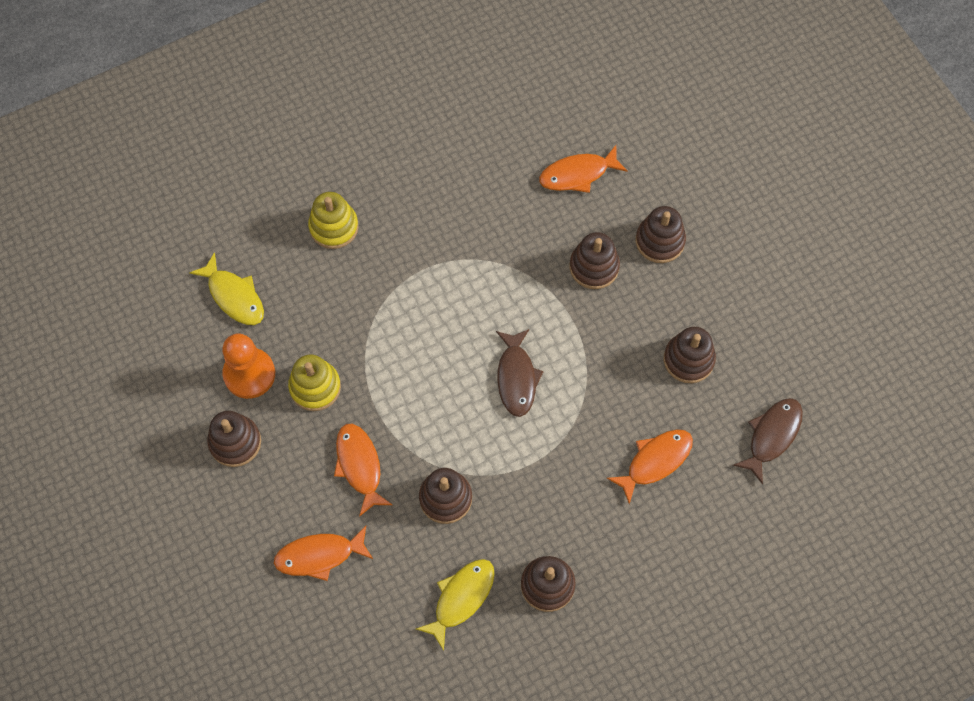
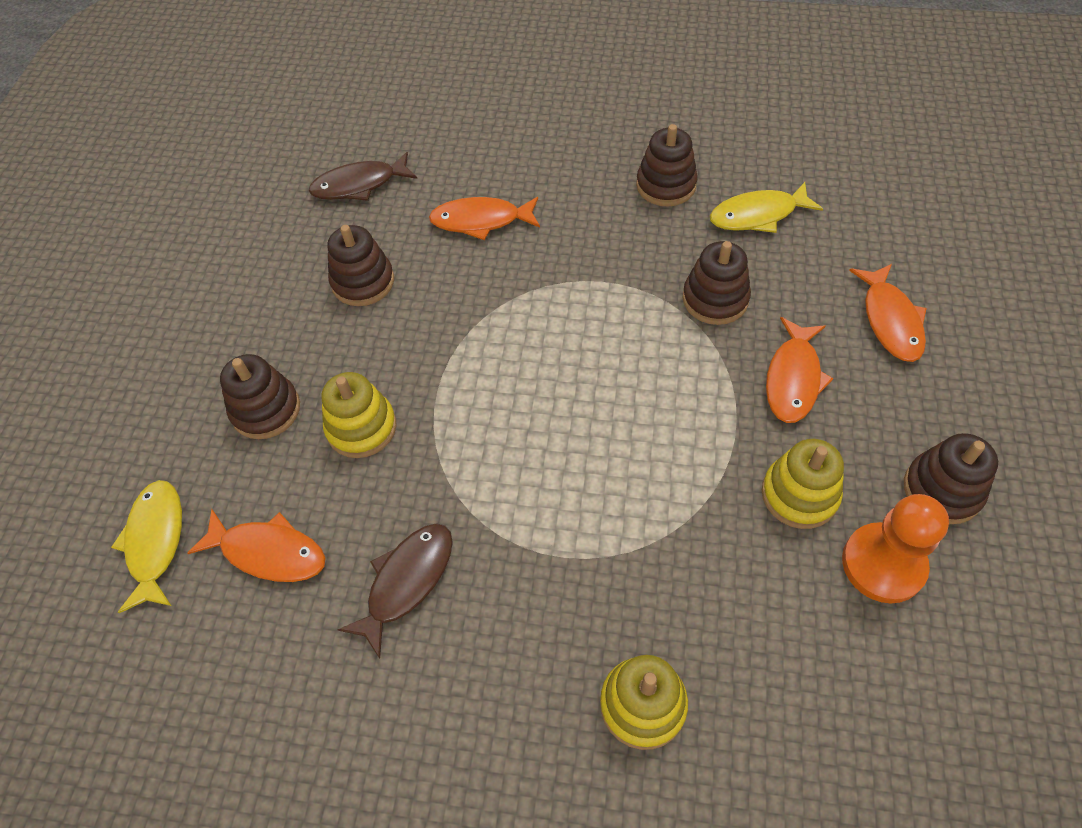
camera: 140 degrees left, 10 degrees down
yellow fish [189,252,264,325] -> yellow fish moved to [111,480,182,613]
orange fish [274,526,373,581] -> orange fish turned 60 degrees clockwise [849,264,927,362]
brown fish [496,329,544,417] -> brown fish moved to [337,523,453,658]
brown stacking toy [570,232,620,289] -> yellow stacking toy [322,372,396,458]

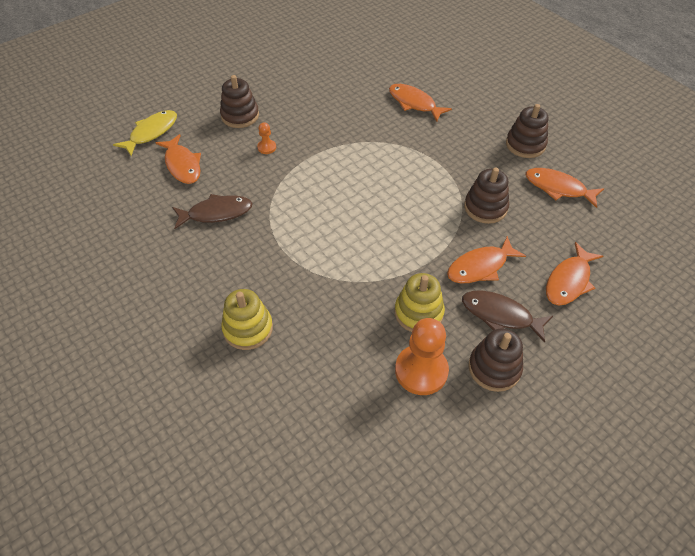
camera: 40 degrees right, 5 degrees down
brown fish [309,152,417,201] -> brown fish moved to [462,291,553,343]
yellow stacking toy [322,372,396,458] -> orange pawn [257,122,276,154]
brown stacking toy [327,225,394,306] -> none
yellow fish [710,182,823,233] -> orange fish [526,168,604,208]

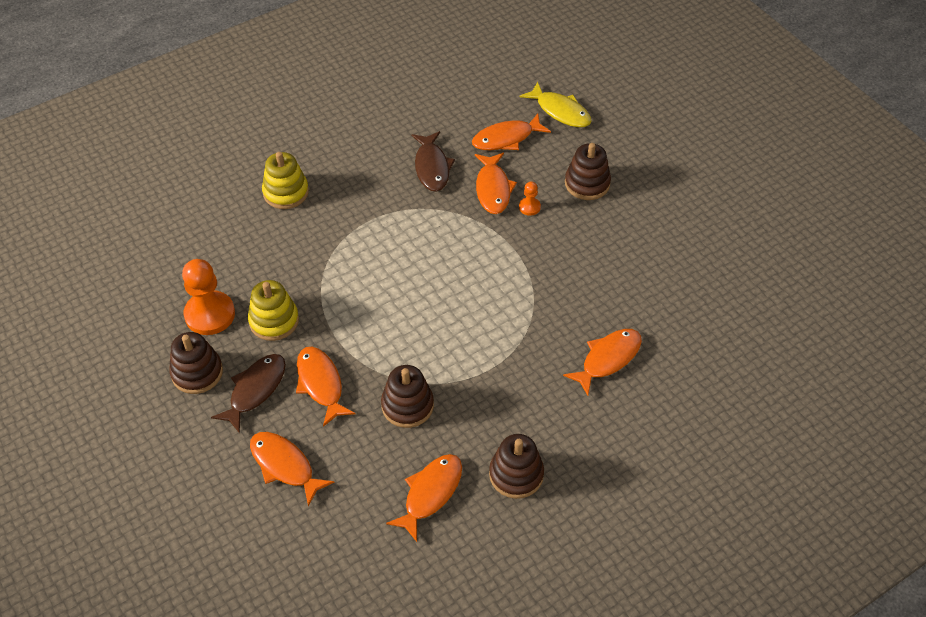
camera: 95 degrees right, 0 degrees up
none -> orange fish [475,153,517,214]

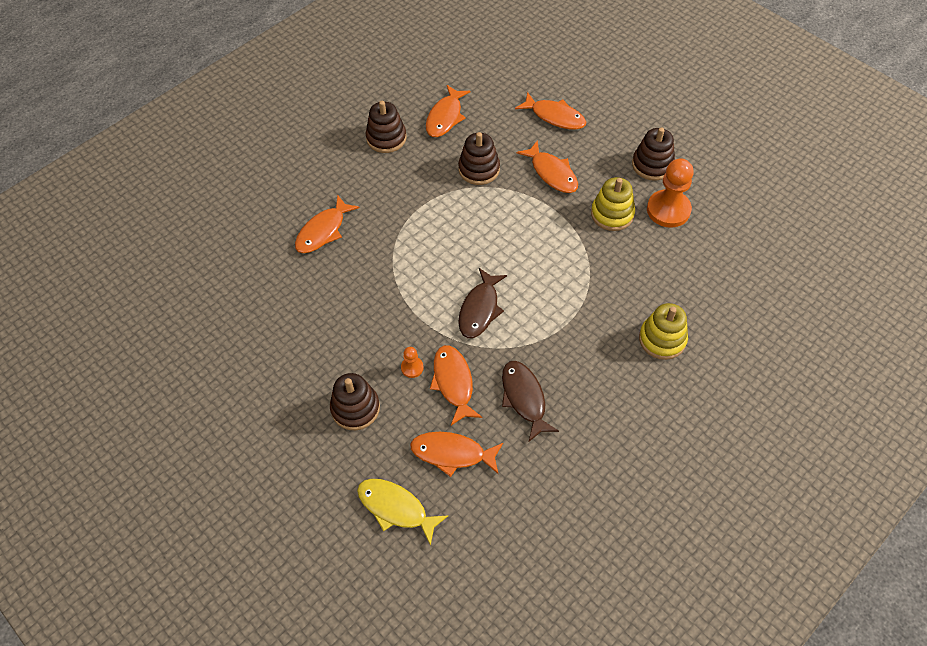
camera: 170 degrees right, 5 degrees up
brown fish [211,354,286,433] -> brown fish moved to [458,268,507,338]
orange fish [472,114,551,150] -> orange fish turned 135 degrees counterclockwise [410,432,503,477]

